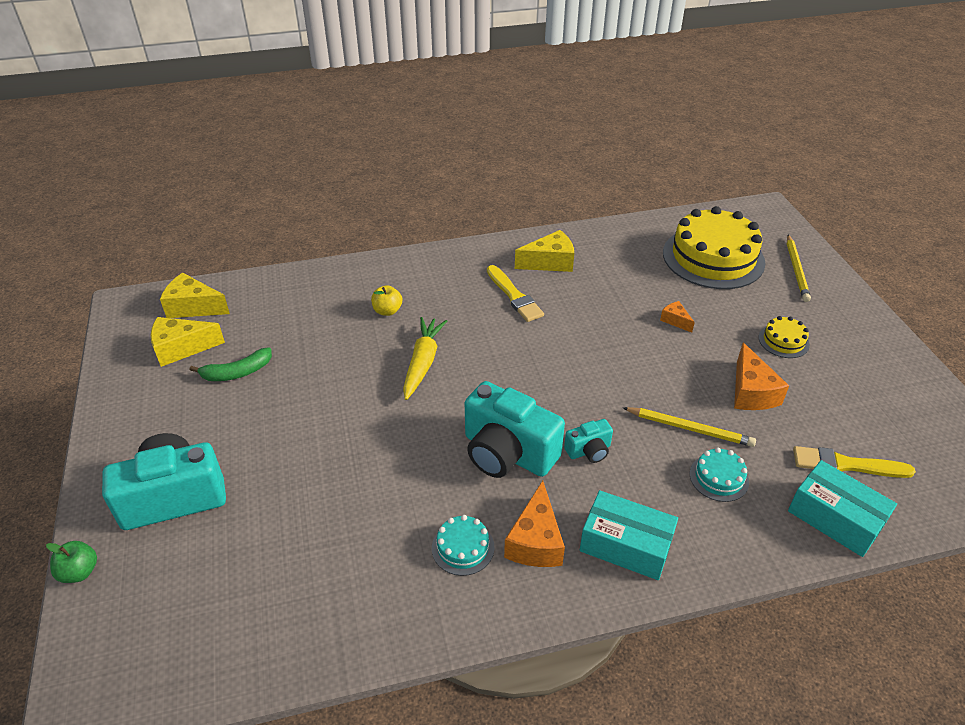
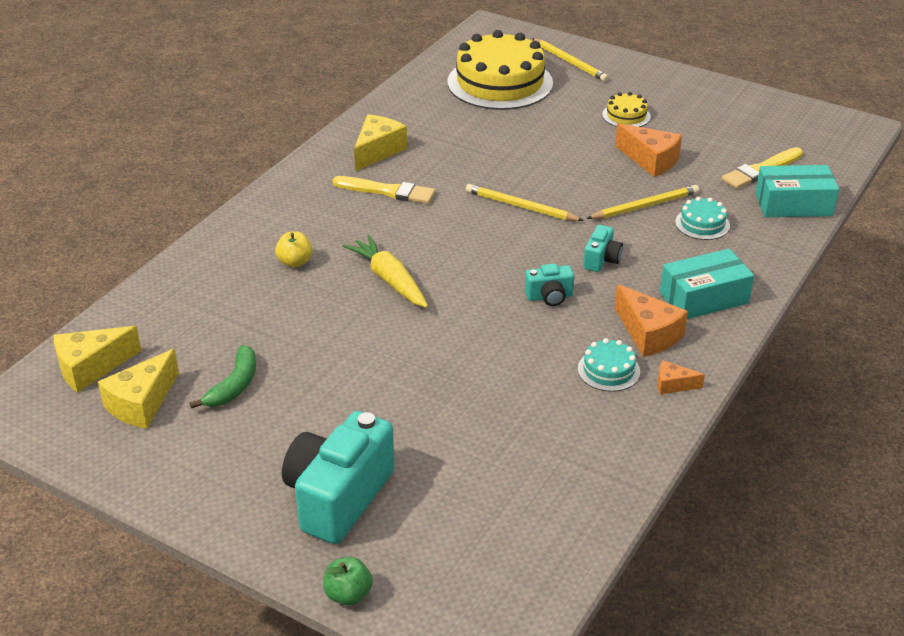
camera: 45 degrees left, 5 degrees down
turquoise camera [465,381,565,478] -> turquoise camera [525,263,574,306], size x0.47
orange cheese [660,301,695,333] -> orange cheese moved to [658,360,705,395]
none -> yellow pencil [466,184,584,221]

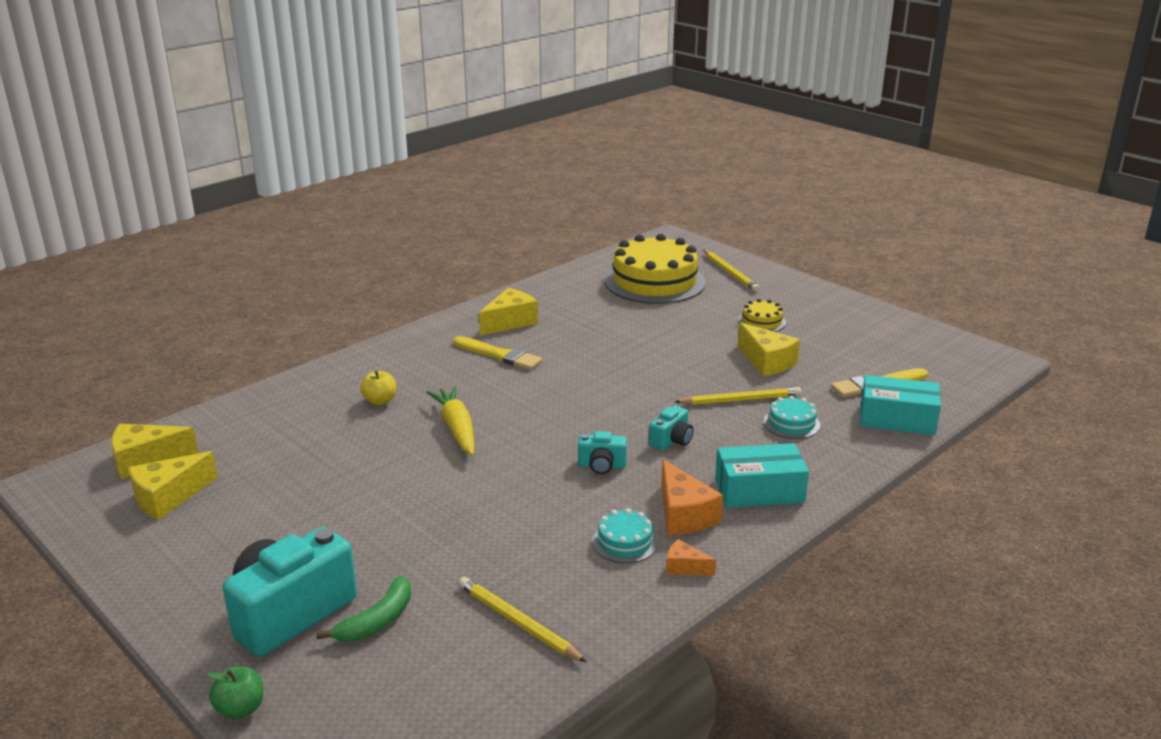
camera: 15 degrees right, 10 degrees down
green banana [190,345,256,409] -> green banana moved to [317,576,411,642]
yellow pencil [466,184,584,221] -> yellow pencil moved to [459,577,587,662]
orange cheese [615,123,682,177] -> yellow cheese [738,322,800,376]

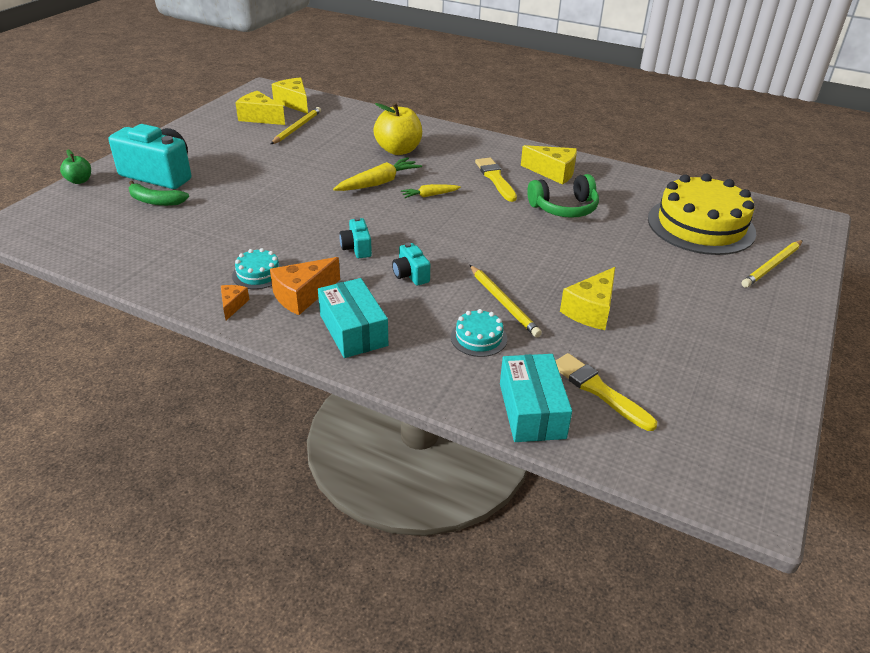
camera: 70 degrees right, 10 degrees up
yellow apple [360,371,396,405] -> yellow apple [373,103,422,155], size x1.86
yellow brush [454,336,543,370] -> yellow brush turned 150 degrees clockwise [475,158,517,202]
yellow pencil [459,577,587,662] -> yellow pencil moved to [271,107,321,144]
turquoise camera [649,405,694,451] -> turquoise camera turned 45 degrees clockwise [392,243,430,286]
yellow cake [738,299,786,332] -> none
none -> yellow carrot [401,184,461,198]
none -> green headphones [527,174,599,218]

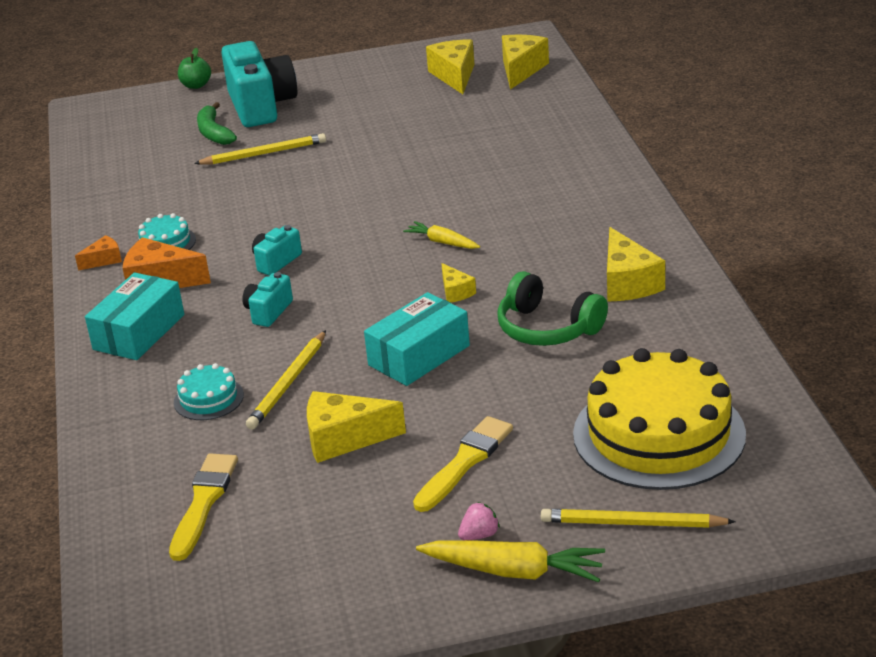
camera: 55 degrees right, 5 degrees down
yellow pencil [271,107,321,144] -> yellow pencil moved to [194,133,326,165]
yellow carrot [333,157,422,191] -> yellow carrot moved to [416,540,605,582]
yellow apple [373,103,422,155] -> none
yellow brush [475,158,517,202] -> yellow brush moved to [413,416,513,512]
turquoise box [500,354,572,442] -> turquoise box moved to [364,292,470,386]
none -> yellow cheese [441,263,476,303]
none -> pink strawberry [458,502,500,540]

